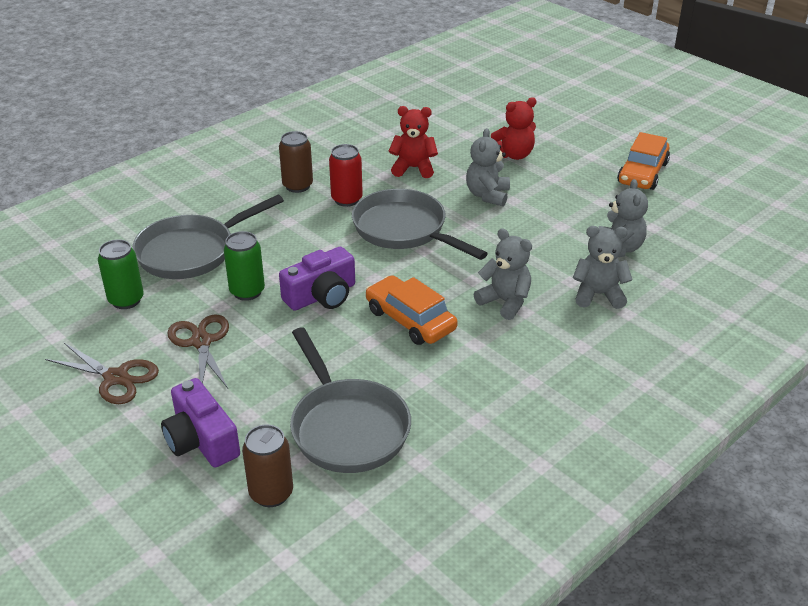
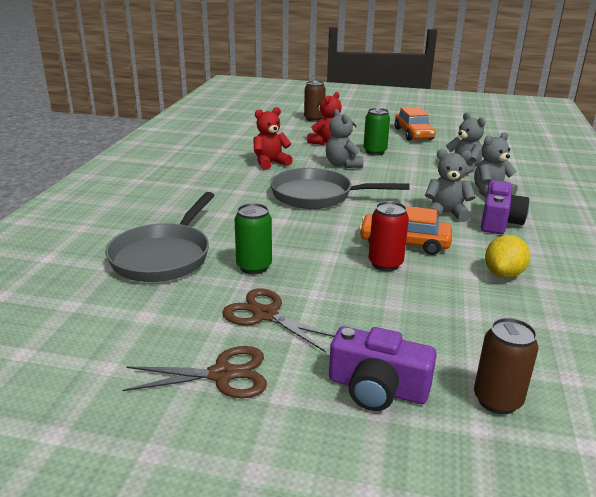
camera: 35 degrees left, 10 degrees down
green can [98,239,144,309] -> green can moved to [363,108,390,156]
brown can [279,131,313,193] -> brown can moved to [304,81,326,122]
purple camera [279,246,355,311] -> purple camera moved to [481,180,529,234]
grey pan [290,327,411,473] -> none
red can [329,144,363,207] -> red can moved to [369,201,409,271]
none -> yellow lemon [485,235,530,278]

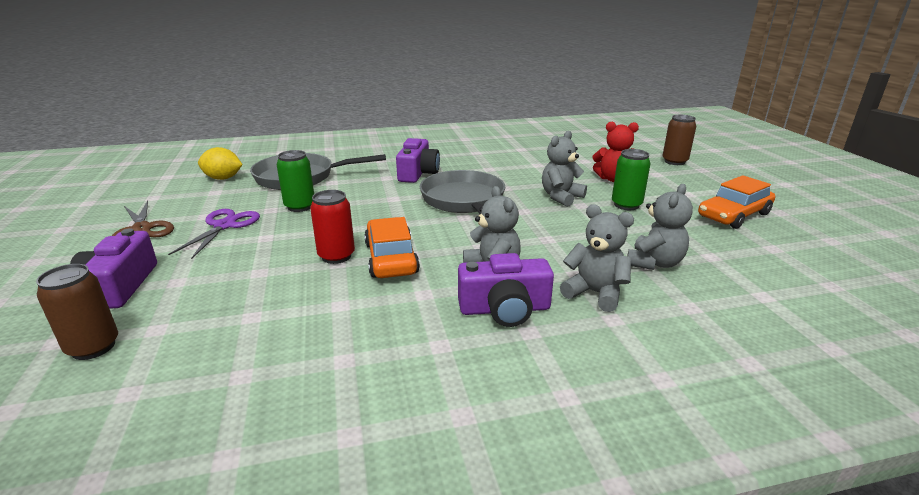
camera: 65 degrees right, 0 degrees up
brown scissors [222,288,335,352] -> purple scissors [168,209,260,259]
red teddy bear [253,107,293,170] -> none
yellow lemon [485,235,530,278] -> yellow lemon moved to [198,147,243,180]
none -> purple camera [396,138,440,183]

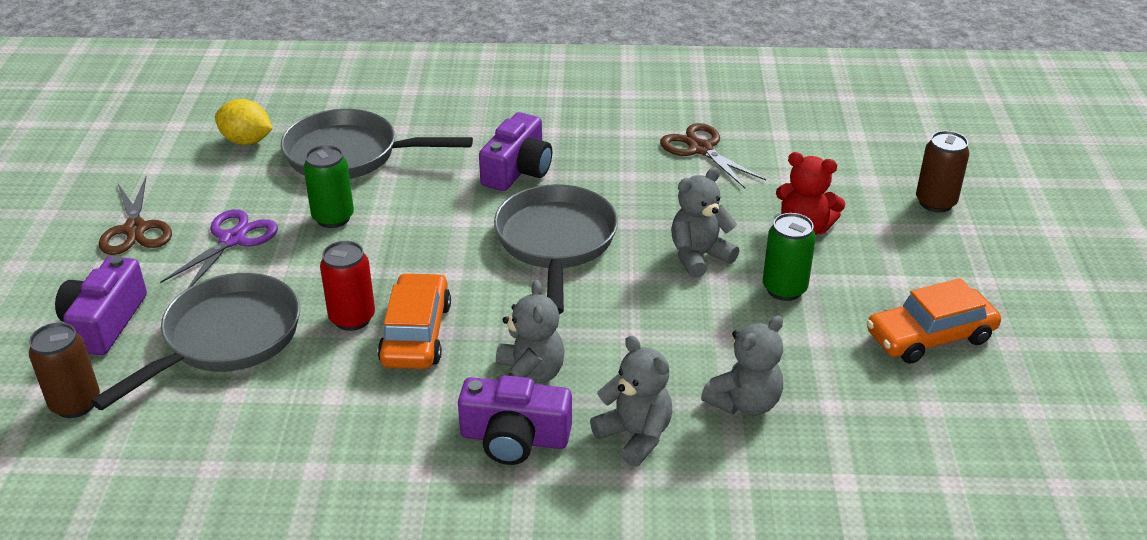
camera: 15 degrees right, 10 degrees up
none -> grey pan [91,273,300,410]
none -> brown scissors [660,123,766,188]

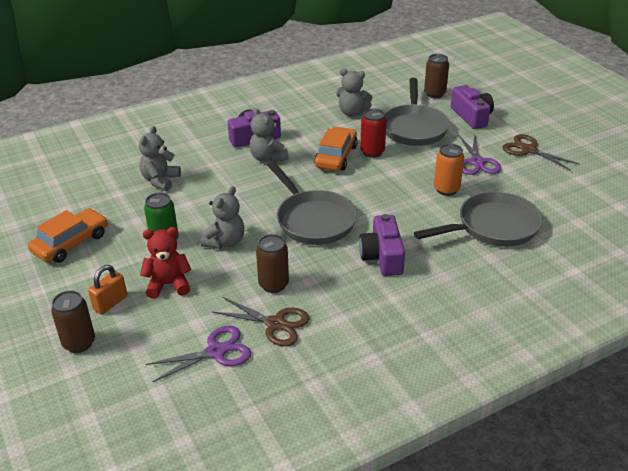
camera: 150 degrees right, 0 degrees up
yellow lemon [215,99,273,145] -> none
green can [303,145,354,228] -> orange can [434,144,464,196]
orange car [378,273,451,369] -> orange car turned 135 degrees counterclockwise [314,127,358,171]
grey teddy bear [590,335,672,467] -> grey teddy bear moved to [336,68,373,117]
none -> orange padlock [88,265,127,314]
none -> purple scissors [146,326,251,382]
none -> brown can [256,234,289,293]

